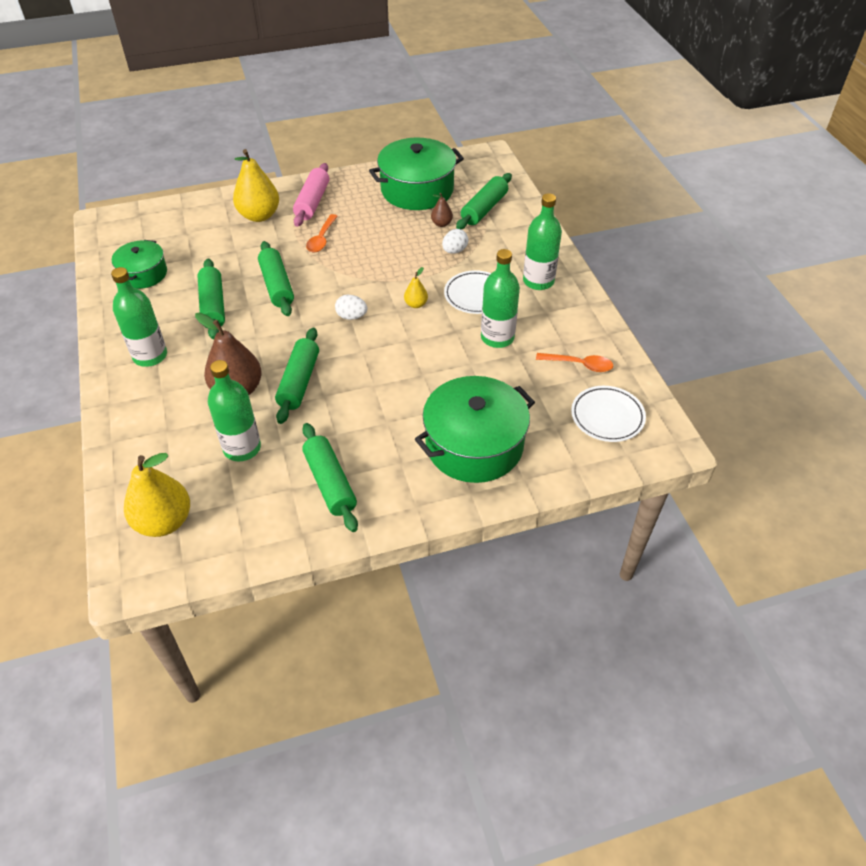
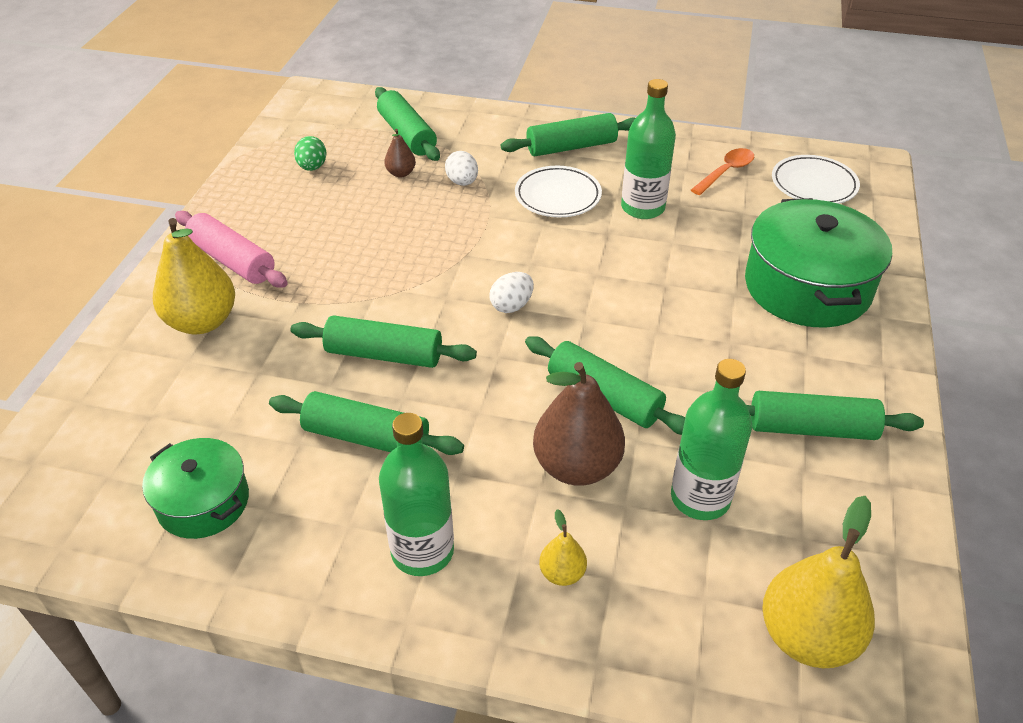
camera: 60 degrees left, 5 degrees down
orange spoon [306,214,338,252] -> none
green pot [369,137,464,210] -> green egg [294,136,326,171]
yellow pear [404,267,428,308] -> yellow pear moved to [539,509,587,586]
green bottle [523,193,562,290] -> green rolling pin [501,113,635,156]

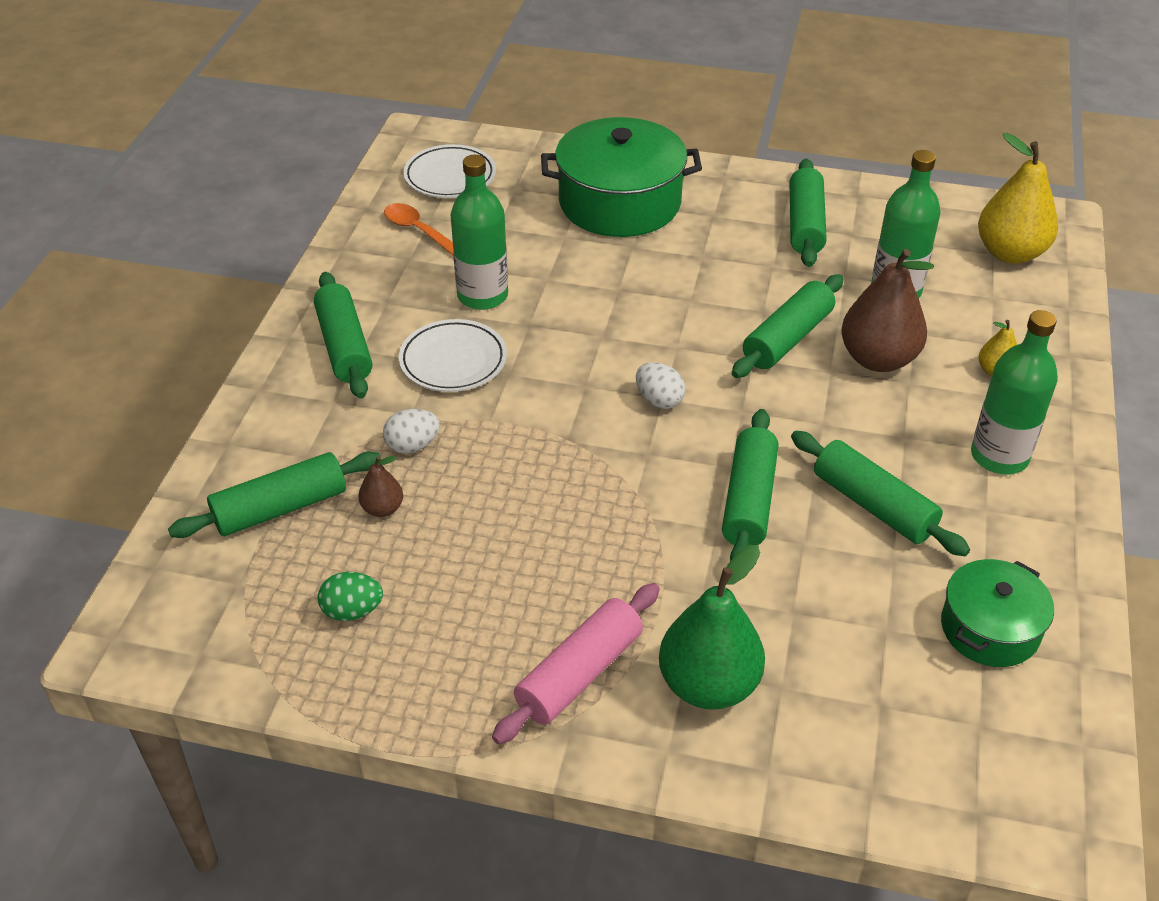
camera: 90 degrees left, 0 degrees up
yellow pear [153,218,235,334] -> green pear [659,545,765,710]
green rolling pin [269,391,464,455] -> green rolling pin turned 60 degrees counterclockwise [791,431,970,556]

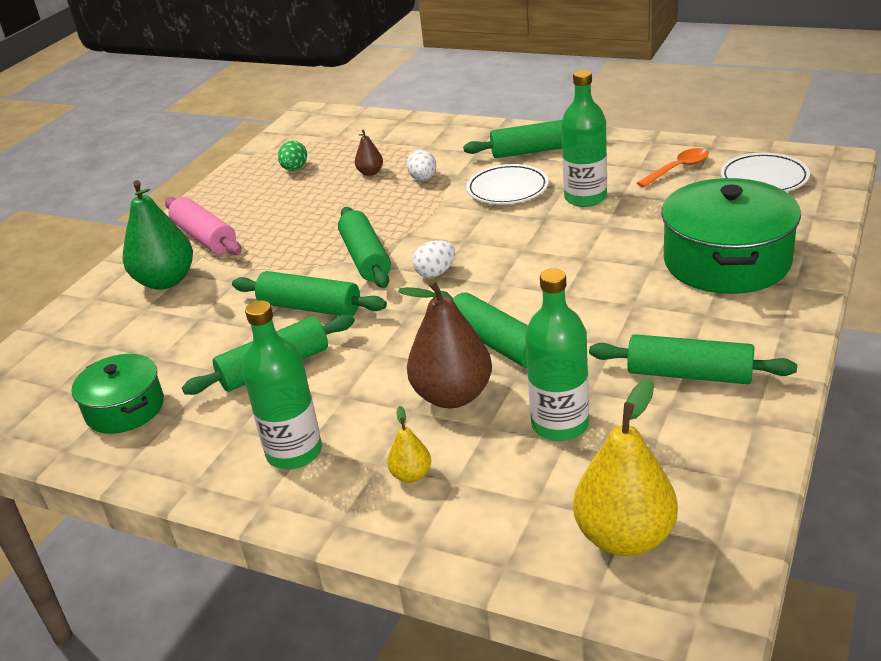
camera: 105 degrees right, 10 degrees down
green rolling pin [168,452,381,538] -> green rolling pin moved to [338,207,391,288]

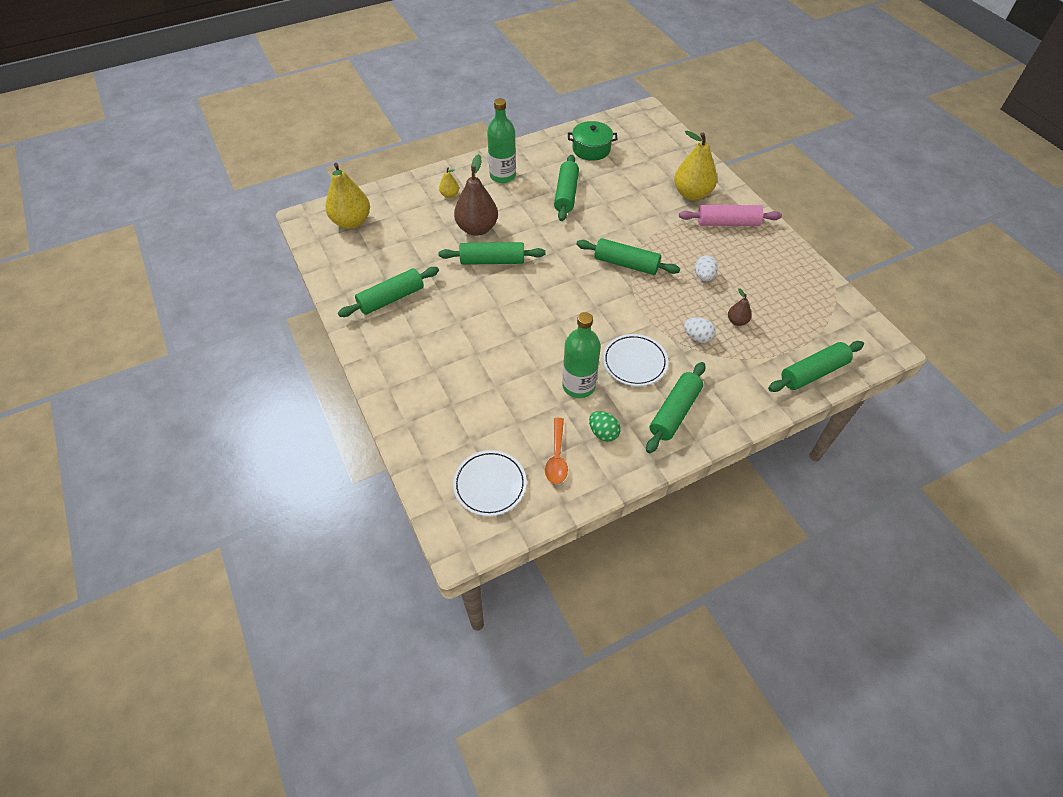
camera: 125 degrees right, 20 degrees up
green pear [123,180,193,290] -> yellow pear [674,130,717,200]
green rolling pin [232,271,387,316] -> green rolling pin moved to [768,341,864,392]
green egg [278,141,307,171] -> green egg moved to [589,411,621,442]
white egg [412,240,455,277] -> white egg moved to [695,255,718,282]
green bottle [525,268,589,441] -> none
green pot [661,178,801,294] -> none

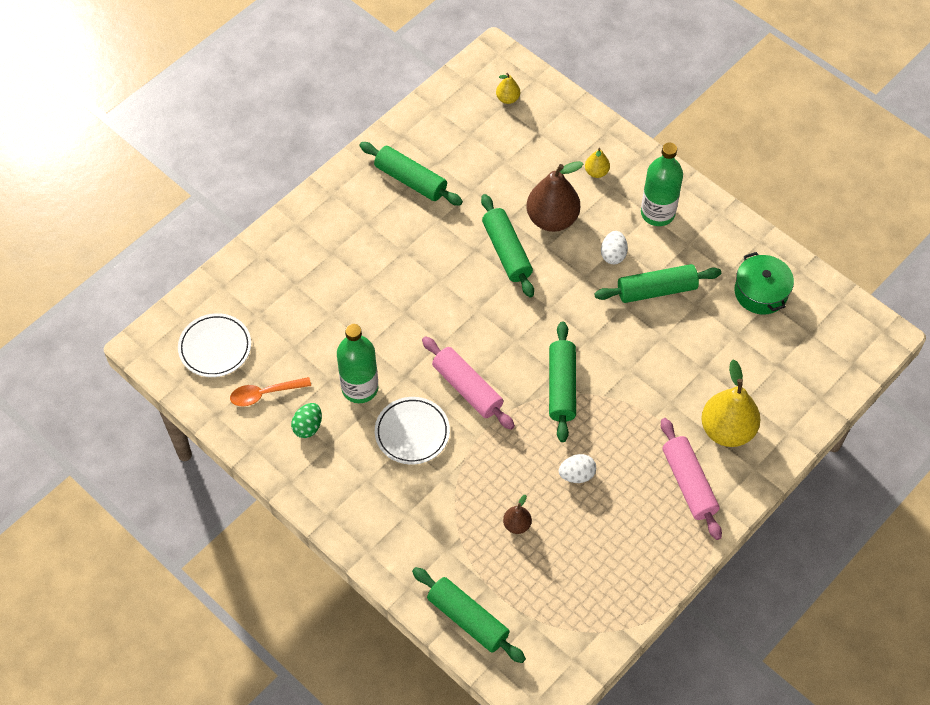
camera: 70 degrees right, 5 degrees up
yellow pear [326,163,370,229] -> yellow pear [496,73,520,104], size x0.48
green rolling pin [646,362,705,453] -> none
white egg [684,317,715,343] -> white egg moved to [601,231,628,264]
none -> pink rolling pin [422,336,515,430]

